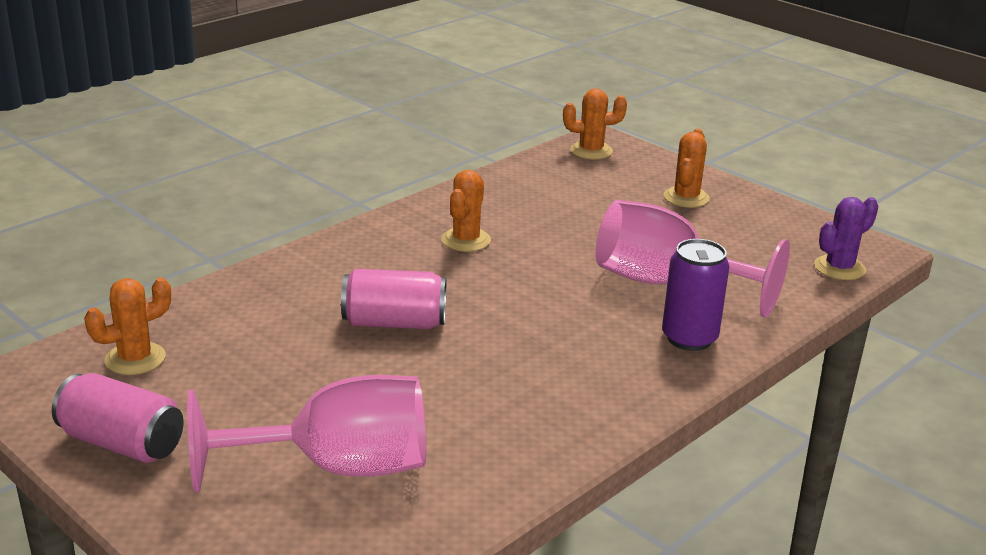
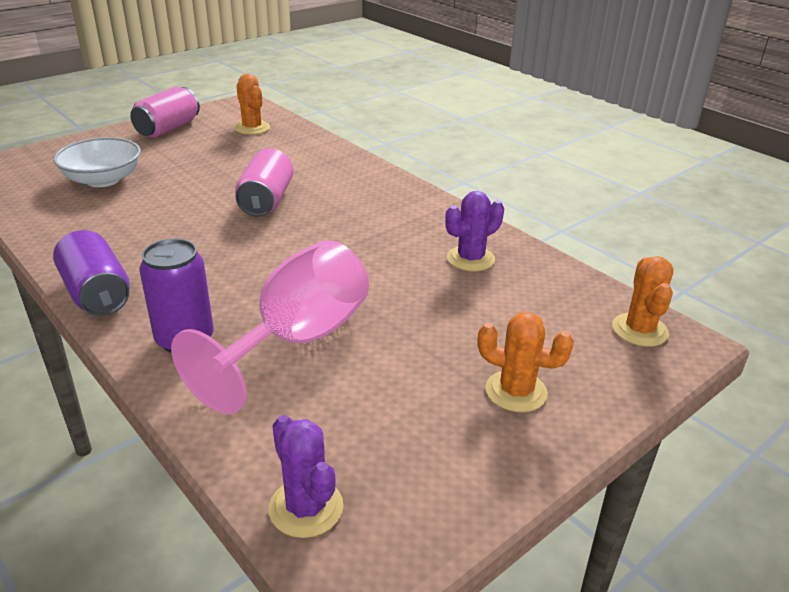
camera: 95 degrees right, 5 degrees up
pink goblet [187,375,426,492] -> white bowl [53,137,141,187]
orange cactus [441,170,491,252] -> none
none -> purple can [53,230,130,316]
none -> purple cactus [445,191,504,272]

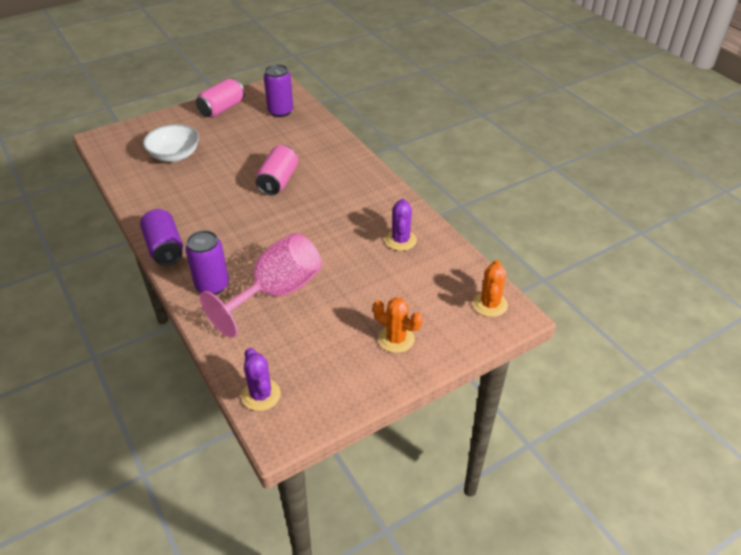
camera: 10 degrees right, 10 degrees up
orange cactus [234,74,270,135] -> purple can [264,64,293,117]
purple cactus [445,191,504,272] -> purple cactus turned 60 degrees counterclockwise [385,199,417,251]

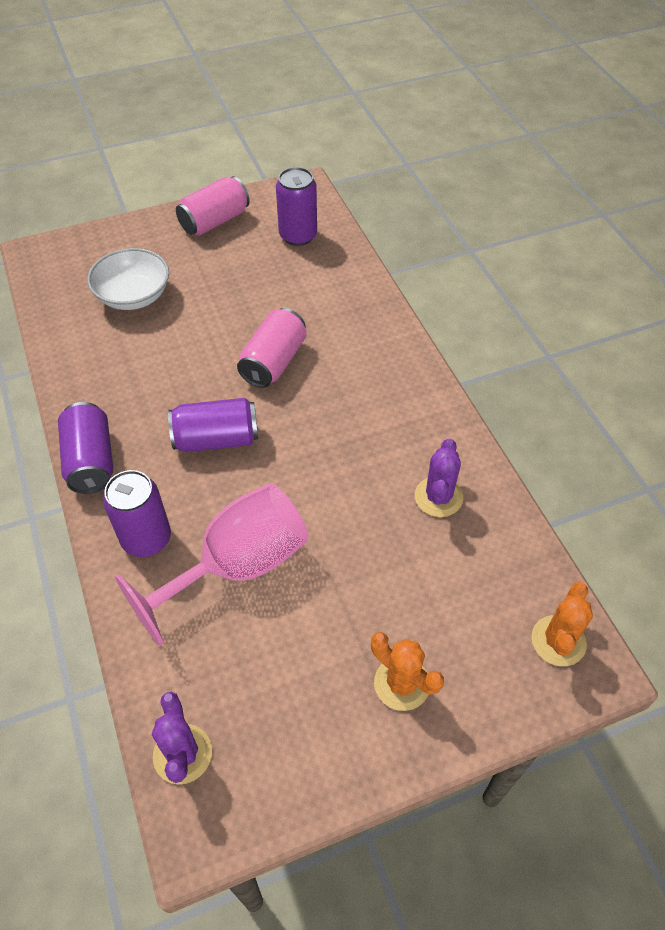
camera: 10 degrees right, 10 degrees up
none -> purple can [168,398,258,452]

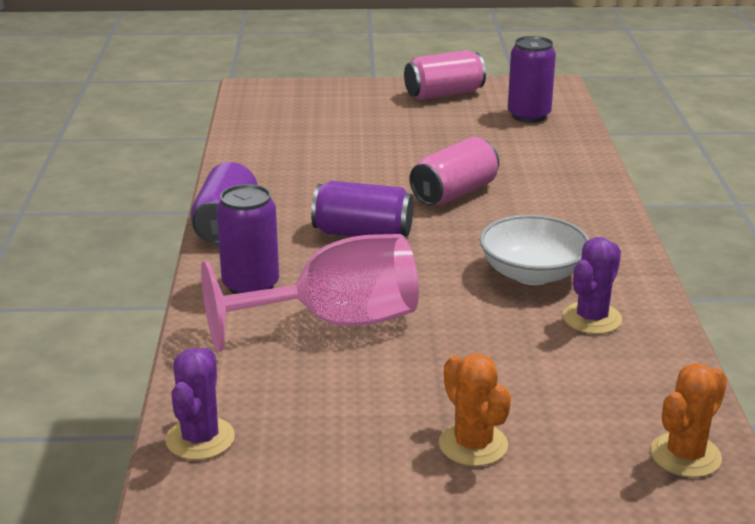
camera: 20 degrees right, 25 degrees down
white bowl [87,248,169,310] -> white bowl moved to [480,215,590,285]

